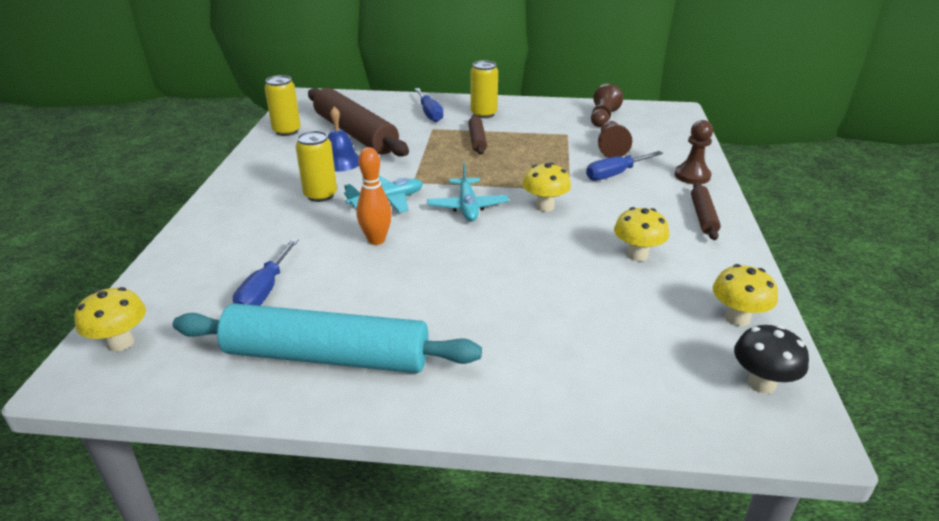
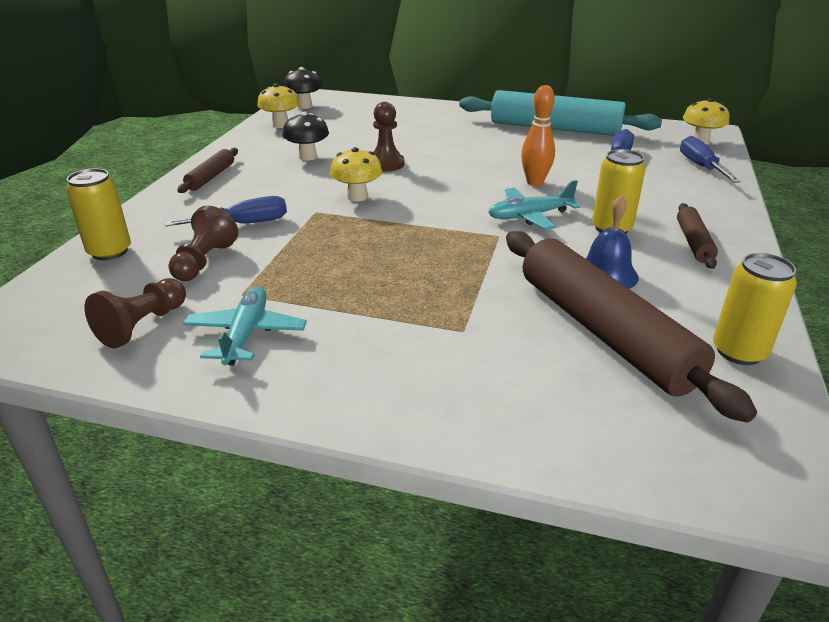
camera: 170 degrees left, 0 degrees up
blue screwdriver [415,88,443,122] -> blue screwdriver moved to [680,136,741,183]
turquoise plane [427,163,509,221] -> turquoise plane moved to [183,287,307,365]
brown rolling pin [468,115,487,155] -> brown rolling pin moved to [677,203,718,269]
yellow can [471,61,498,118] -> yellow can moved to [66,168,131,260]
yellow mushroom [614,207,669,261] -> black mushroom [283,112,329,161]
brown pawn [675,120,713,184] -> brown pawn moved to [373,102,404,172]

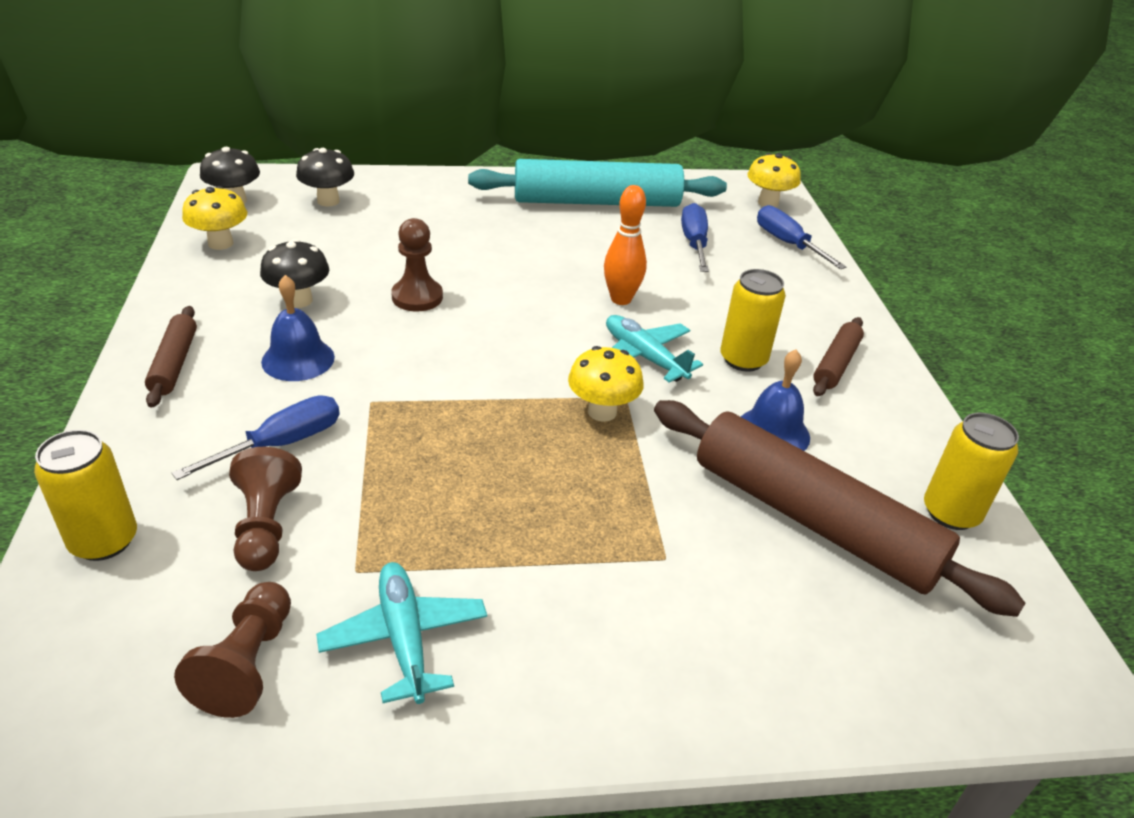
camera: 25 degrees left, 5 degrees up
yellow mushroom [330,147,382,202] -> yellow mushroom moved to [568,346,644,422]
turquoise plane [488,180,580,230] -> turquoise plane turned 90 degrees clockwise [606,315,703,382]
brown rolling pin [677,203,718,269] -> brown rolling pin turned 45 degrees clockwise [813,317,864,396]
none -> blue bell [261,275,335,381]
none -> black mushroom [296,148,354,207]

